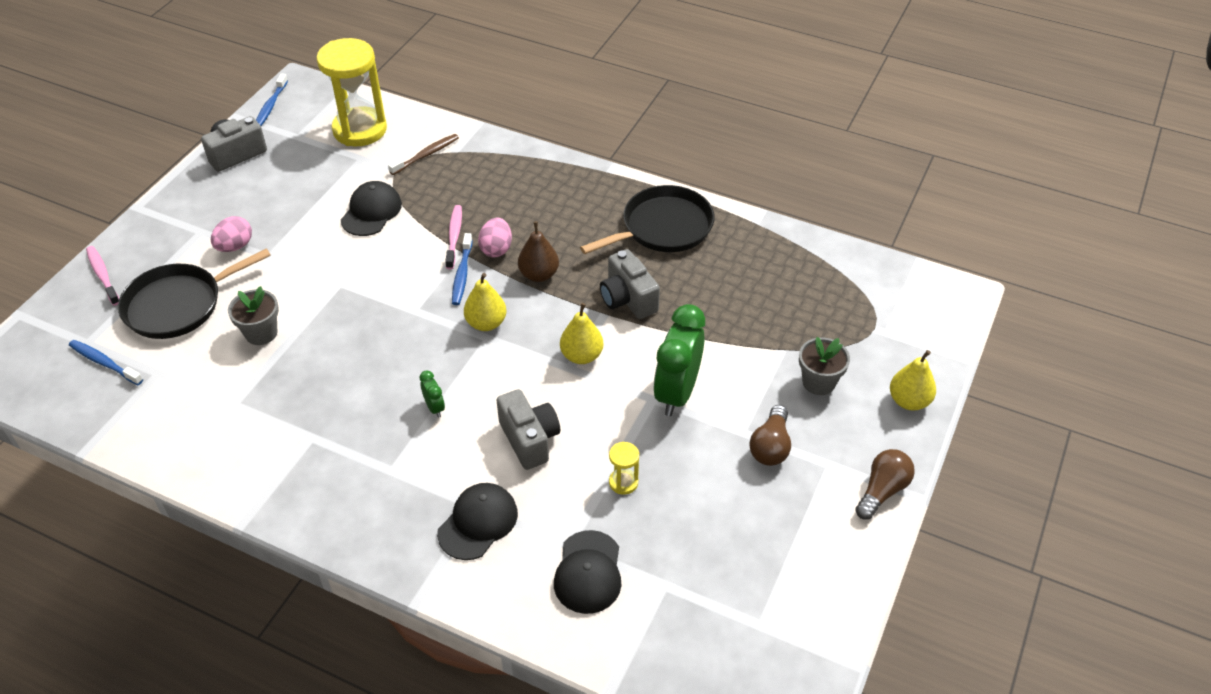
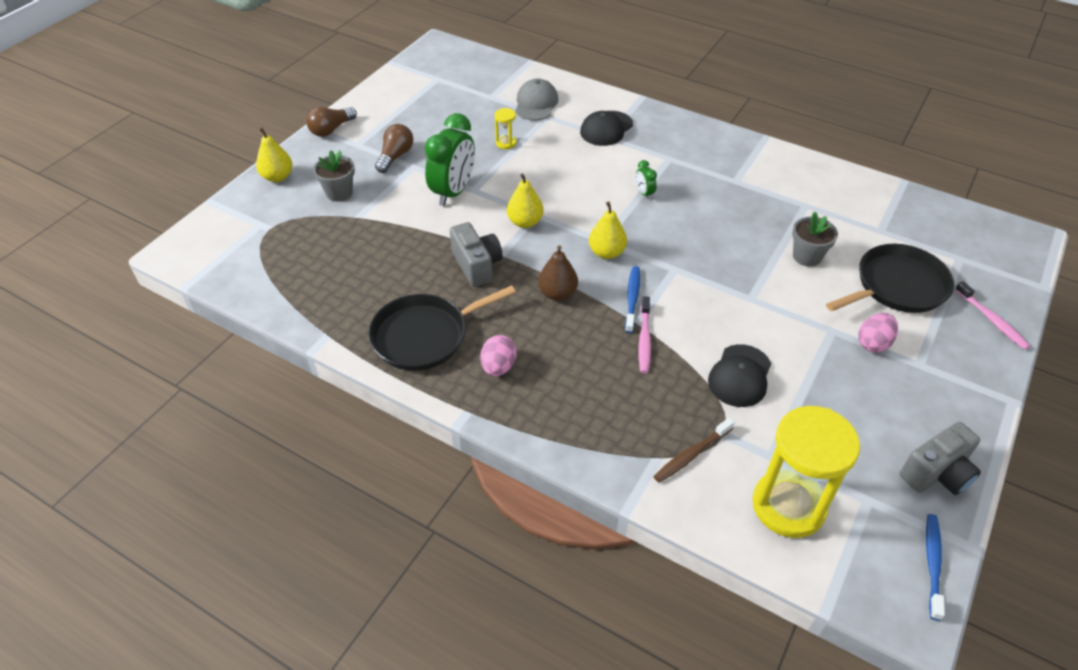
camera: 175 degrees left, 0 degrees up
blue toothbrush [69,340,143,385] -> none
pink egg [478,218,512,257] -> pink egg moved to [480,335,516,376]
grey camera [497,389,560,470] -> none
black cap [554,530,622,614] -> grey cap [515,79,558,120]

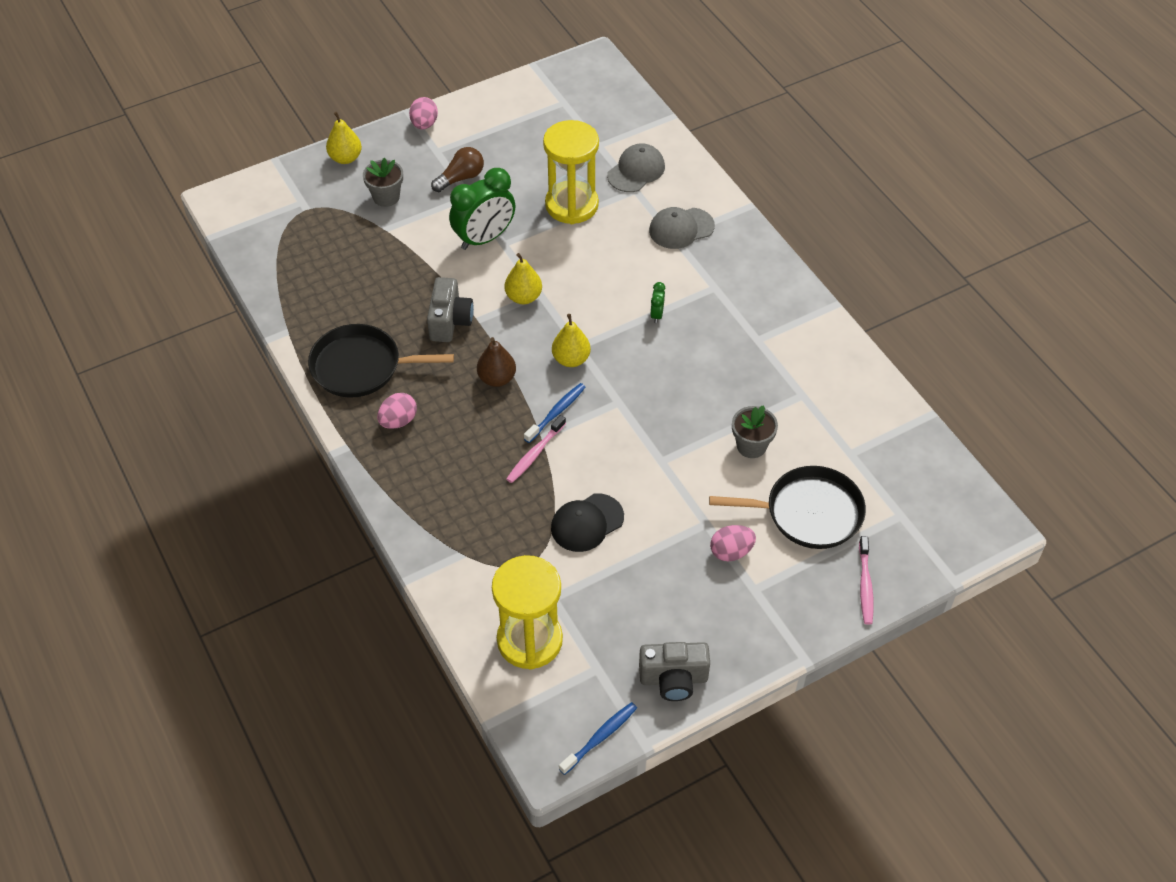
camera: 30 degrees right, 5 degrees up
brown light bulb [306,107,357,137] -> pink egg [409,97,438,130]
yellow hourglass [495,108,516,149] -> yellow hourglass [543,120,599,224], size x2.40
black cap [580,111,633,146] -> grey cap [649,207,715,249]
brown toothbrush [653,418,735,483] -> none

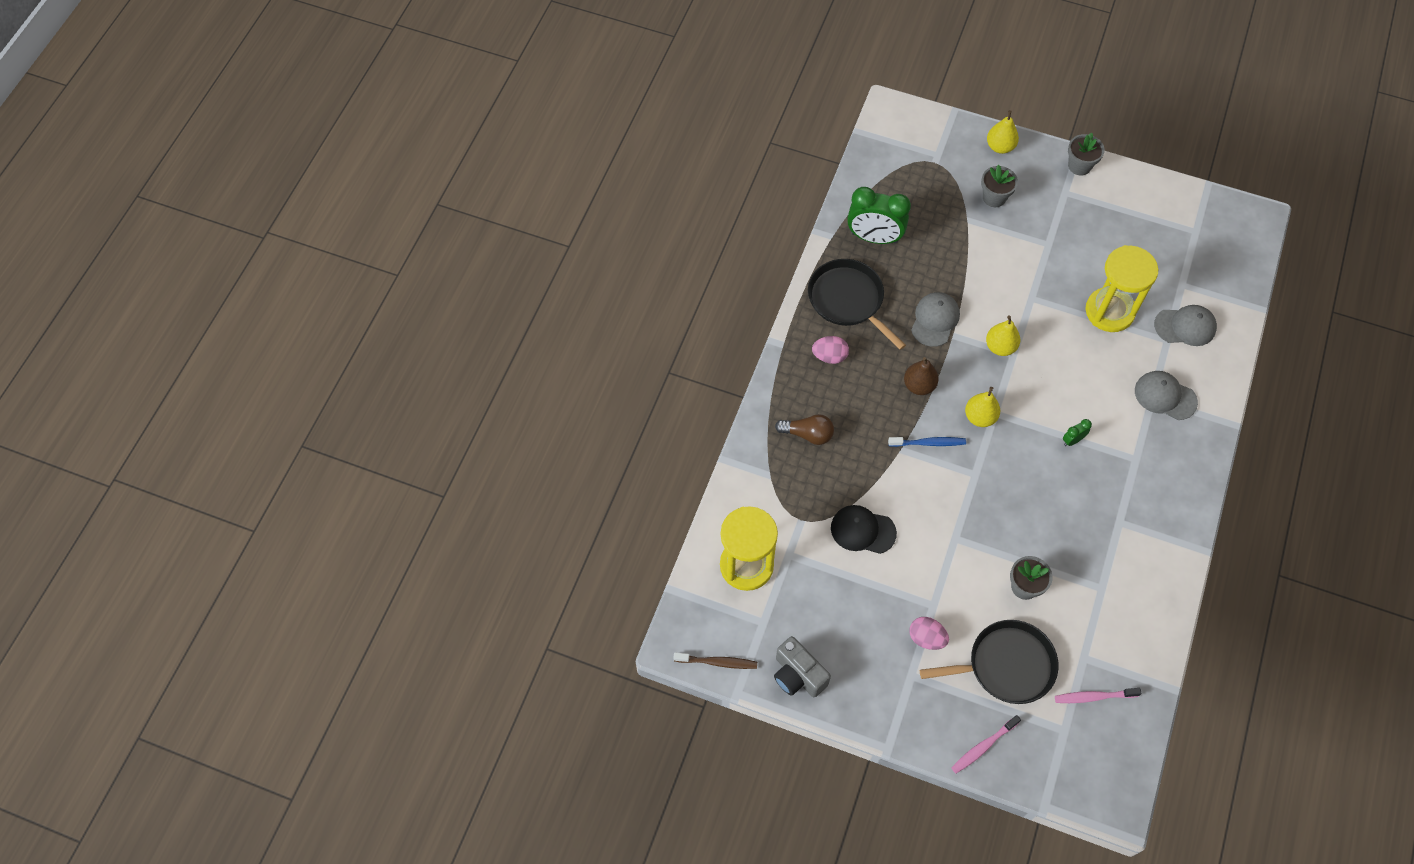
camera: 50 degrees right, 10 degrees up
pink egg [409,97,438,130] -> grey flower pot [1068,133,1105,176]
grey camera [427,277,474,342] -> grey cap [911,292,960,347]
brown light bulb [431,147,484,192] -> brown light bulb moved to [775,414,834,445]
green clock [449,168,515,250] -> green clock moved to [847,187,911,244]
pink toothbrush [506,415,566,483] -> pink toothbrush moved to [1055,688,1141,703]
blue toothbrush [559,702,637,775] -> brown toothbrush [674,653,757,669]
black pan [709,466,866,549] -> black pan turned 60 degrees counterclockwise [920,620,1058,704]

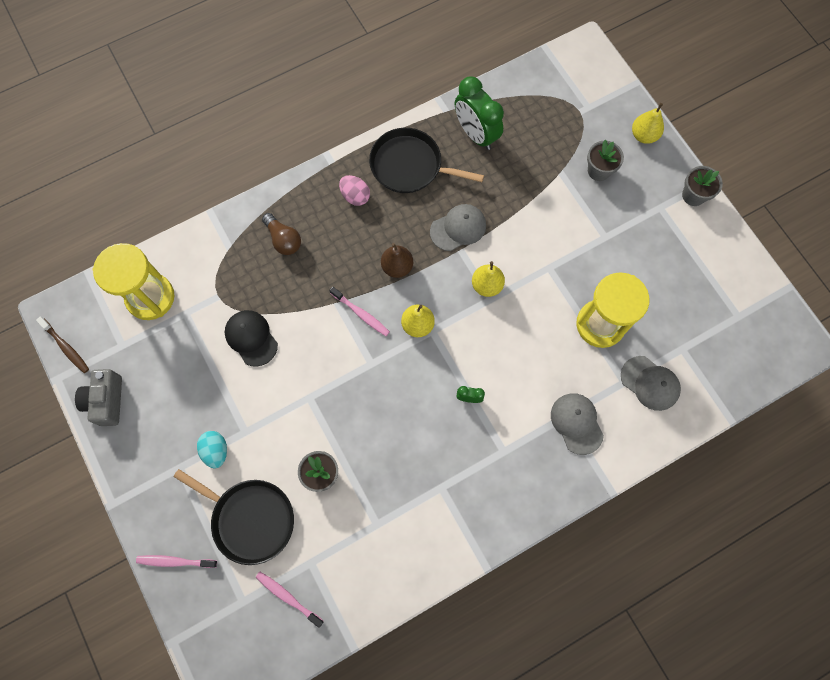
camera: 40 degrees right, 10 degrees up
black pan [808,259,906,350] -> black pan turned 75 degrees counterclockwise [369,128,484,193]
blue toothbrush [888,437,966,447] -> pink toothbrush [329,287,390,336]
pink egg [909,617,949,650] -> turquoise egg [197,431,227,469]

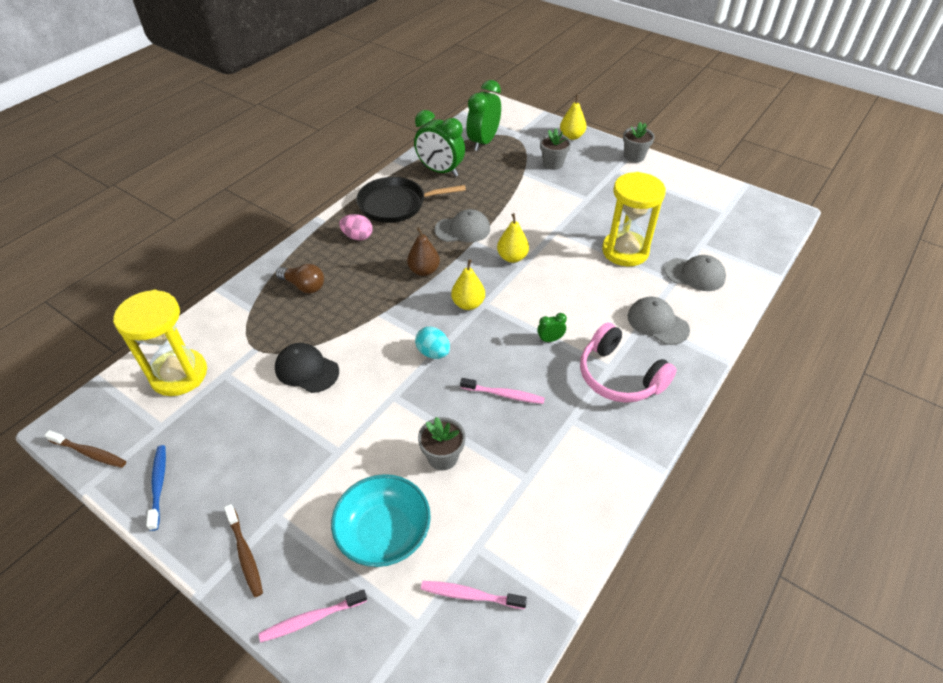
camera: 25 degrees left, 25 degrees down
grey camera [75,369,122,426] -> blue toothbrush [146,445,166,531]
black pan [173,469,294,565] -> turquoise bowl [331,474,431,567]
turquoise egg [197,431,227,469] -> turquoise egg moved to [415,327,450,359]
pink toothbrush [329,287,390,336] -> pink toothbrush moved to [460,378,545,404]
grey cap [430,204,486,251] -> grey cap turned 45 degrees clockwise [435,209,490,242]
none -> brown toothbrush [224,504,263,597]
none -> green clock [466,80,501,151]
none -> pink headphones [580,322,677,403]

